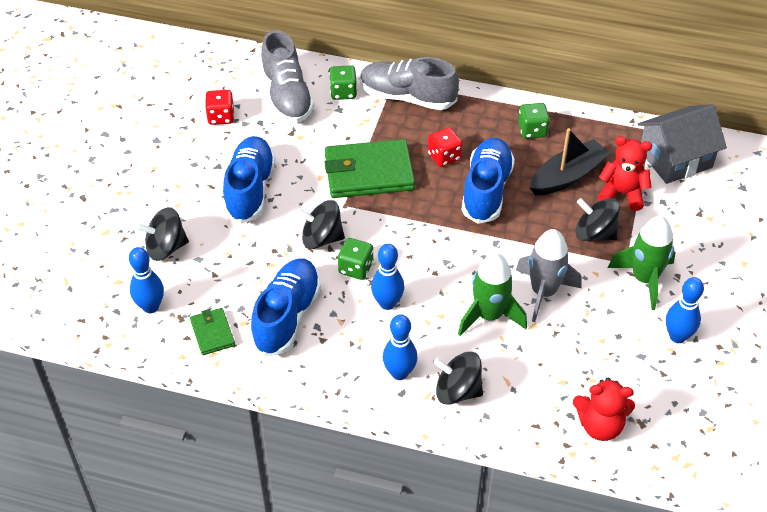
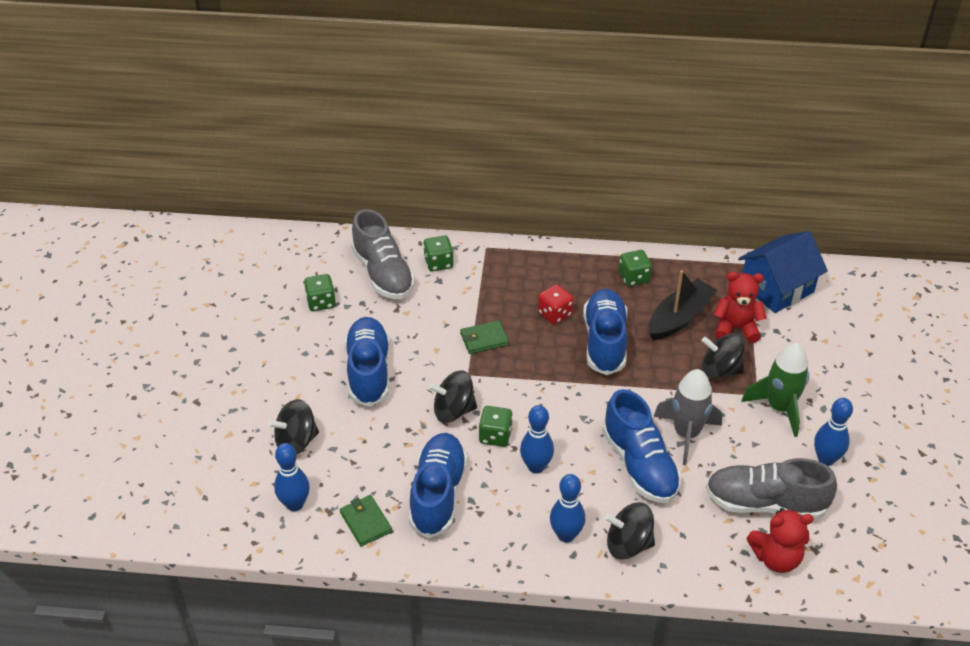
camera: 10 degrees left, 5 degrees down
red dice [205,90,234,125] -> green dice [304,274,336,311]
green wallet [325,139,415,198] -> green wallet [460,320,509,354], size x0.50
grey shoe [360,57,459,110] -> grey shoe moved to [706,458,837,520]
green rocket [458,253,527,336] -> blue shoe [602,389,681,503]
grey house [638,104,727,184] -> blue house [738,231,828,313]

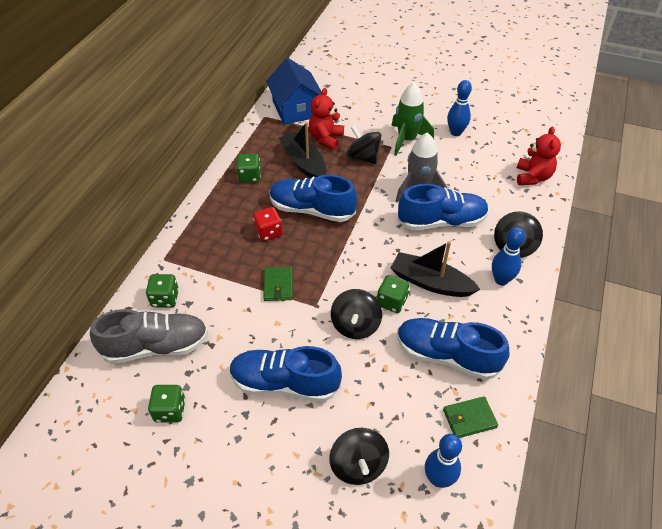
camera: 75 degrees left, 5 degrees up
blue bowling pin [520,405,554,473] -> black boat [391,241,480,297]
black spinning top [701,333,745,379] -> black spinning top turned 105 degrees clockwise [346,125,382,164]
grey shoe [706,458,837,520] -> none

